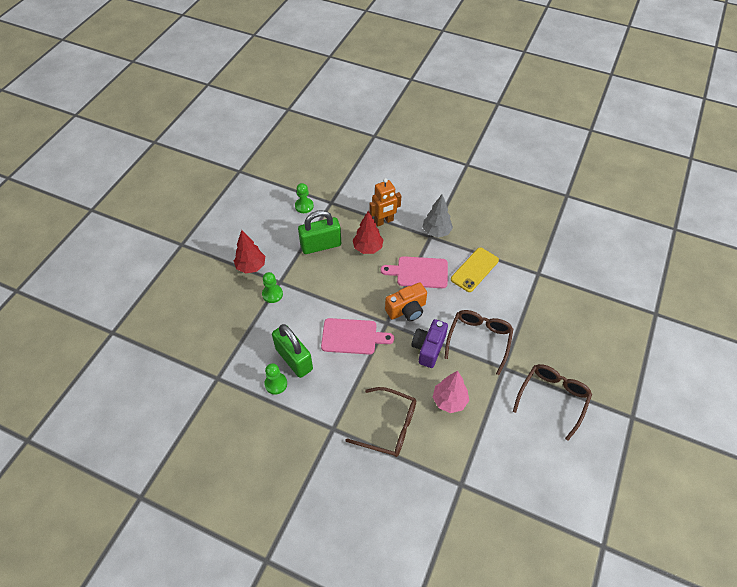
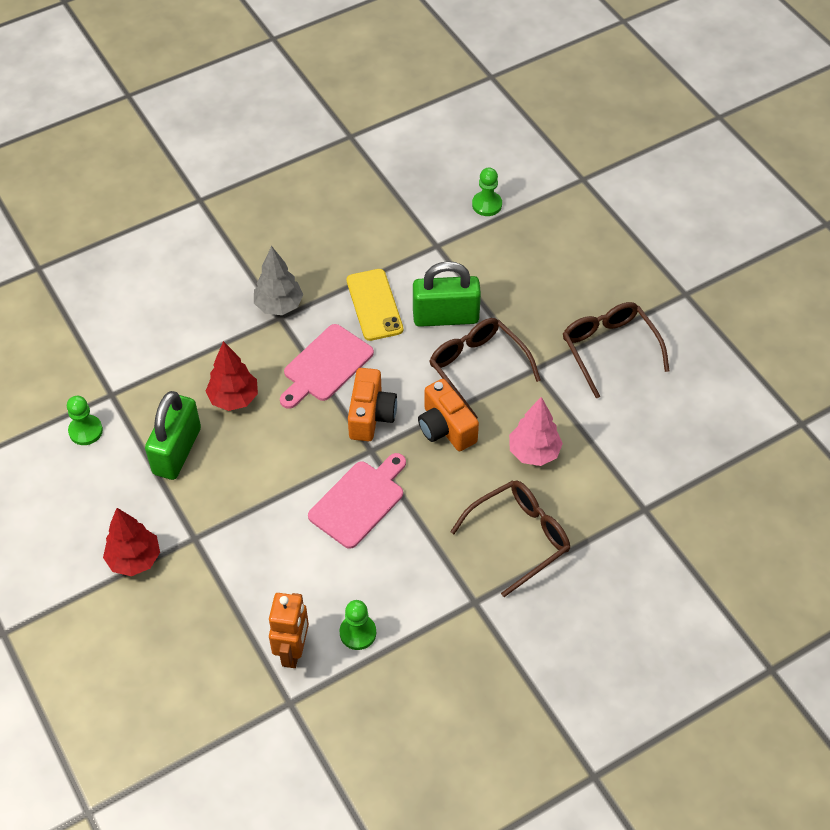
camera: 55 degrees left, 0 degrees up
green pawn [262,272,283,303] -> green pawn moved to [472,168,502,216]
green padlock [272,324,313,378] -> green padlock moved to [413,261,481,327]
orange robot [369,178,401,226] -> orange robot moved to [269,593,309,668]
purple camera [411,319,448,368] -> orange camera [418,379,479,451]

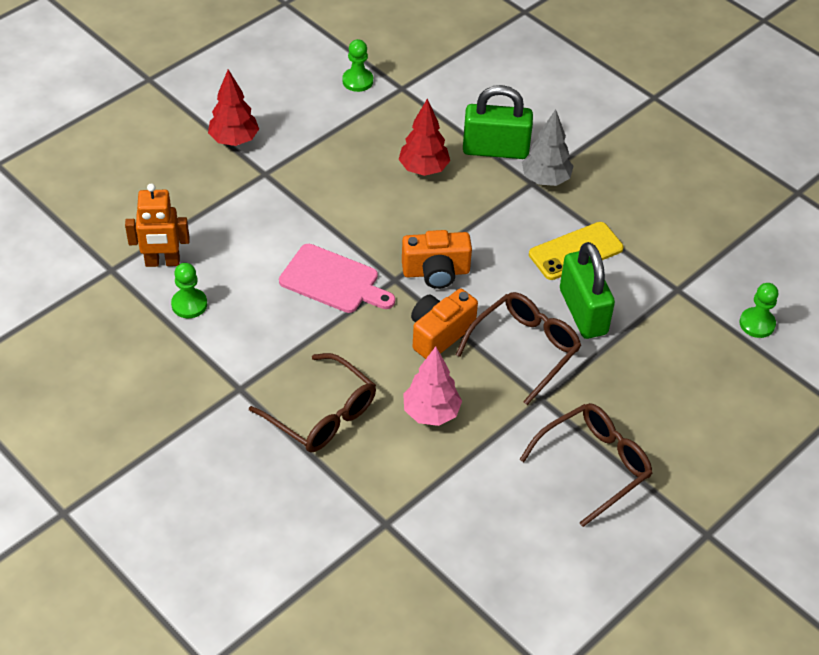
camera: 75 degrees right, 5 degrees down
green padlock [145,391,201,480] -> green padlock moved to [463,85,533,159]
pink cutting board [280,324,374,409] -> none

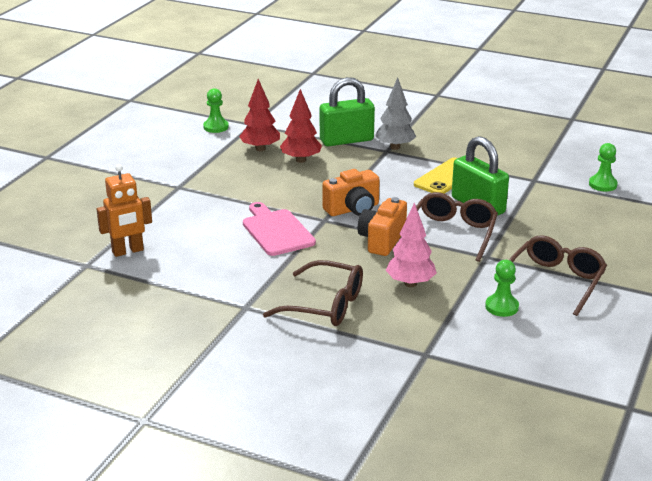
camera: 20 degrees left, 20 degrees down
green pawn [171,263,207,318] -> green pawn moved to [485,260,519,317]
red tree [208,69,259,146] -> red tree moved to [239,79,280,151]
pink cutting board [279,244,395,313] -> pink cutting board turned 120 degrees counterclockwise [243,202,316,256]

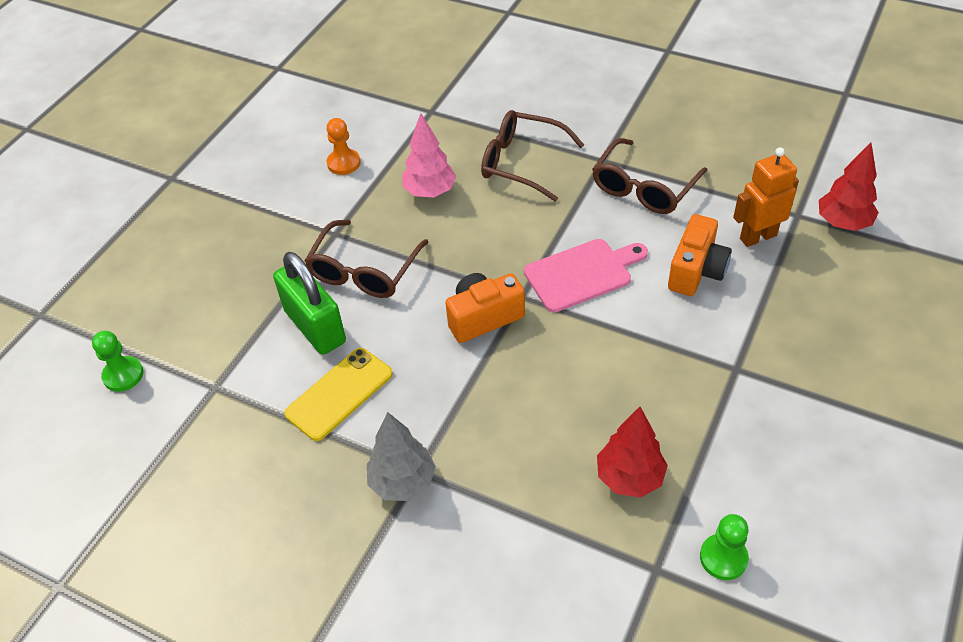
camera: 175 degrees left, 20 degrees up
pink cutting board [243,202,316,256] -> pink cutting board turned 90 degrees counterclockwise [524,239,648,312]
red tree [280,89,322,163] -> red tree moved to [819,142,879,231]
green padlock [320,77,375,146] -> none
orange camera [358,197,407,256] -> orange camera moved to [668,214,732,296]
green pawn [485,260,519,317] -> orange pawn [326,118,361,175]
brown glasses [509,235,607,316] -> brown glasses moved to [592,138,707,214]

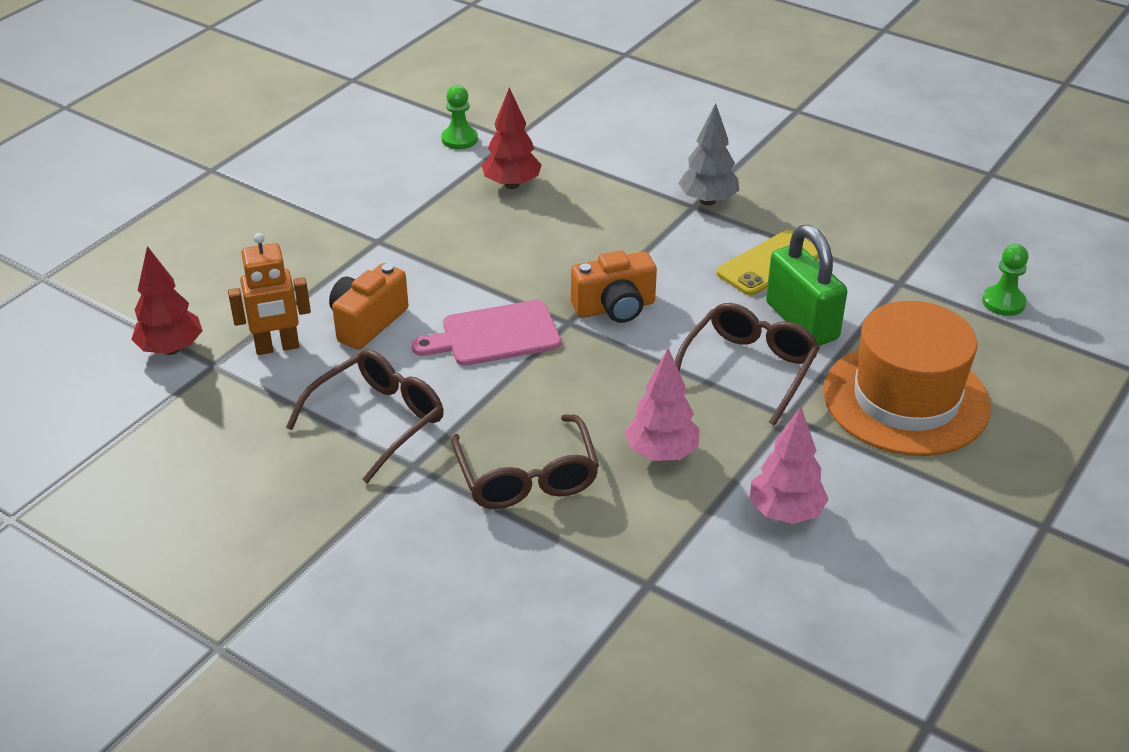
camera: 175 degrees left, 10 degrees down
orange pawn [326,118,361,175] -> pink tree [750,407,829,524]
brown glasses [481,110,584,202] -> brown glasses turned 45 degrees clockwise [451,414,599,509]
none -> orange hat [823,301,991,456]

